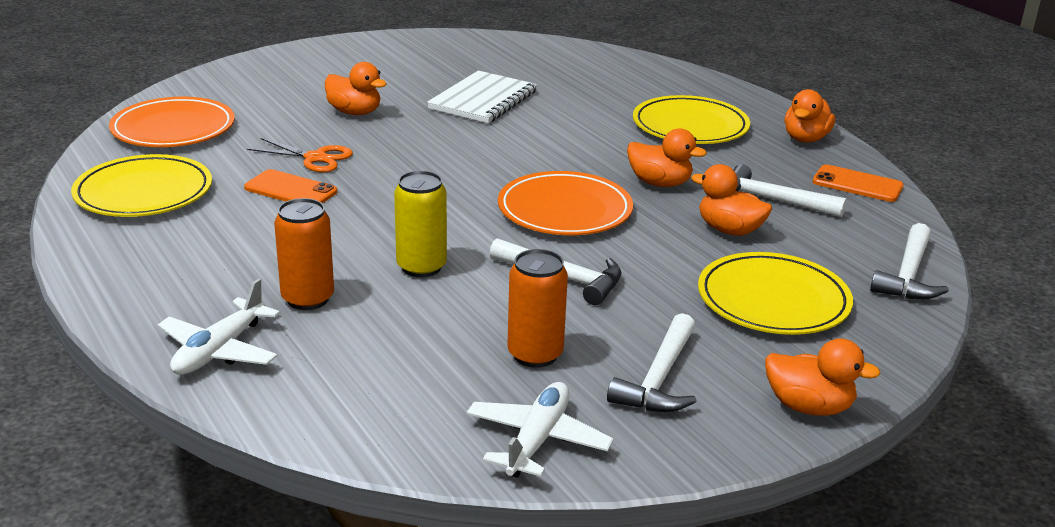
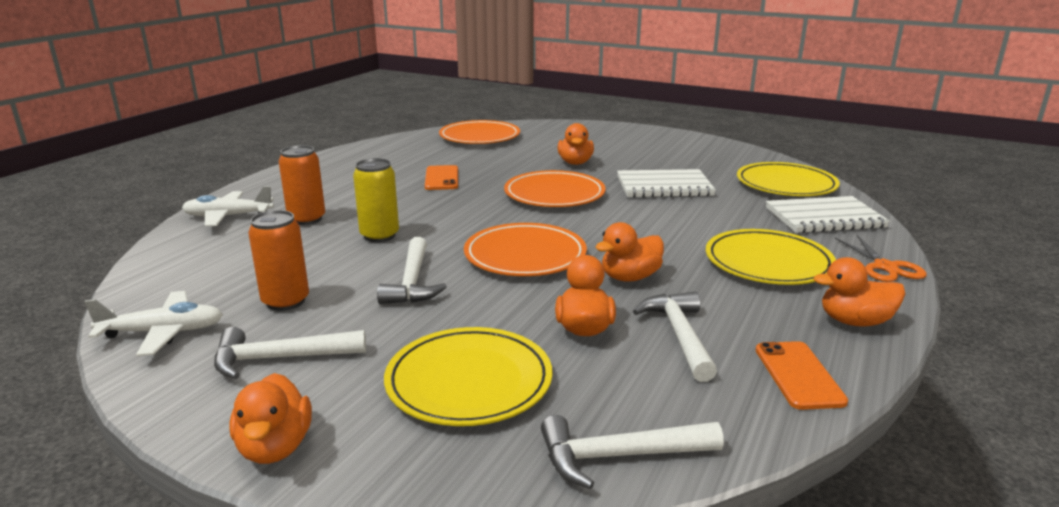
camera: 60 degrees right, 5 degrees down
yellow plate [71,154,212,217] -> yellow plate moved to [737,162,840,196]
orange scissors [247,138,353,173] -> orange scissors moved to [835,235,927,282]
orange duck [627,128,707,187] -> orange duck turned 60 degrees clockwise [596,222,664,282]
none -> orange plate [504,170,606,207]
none -> white notebook [766,196,890,233]

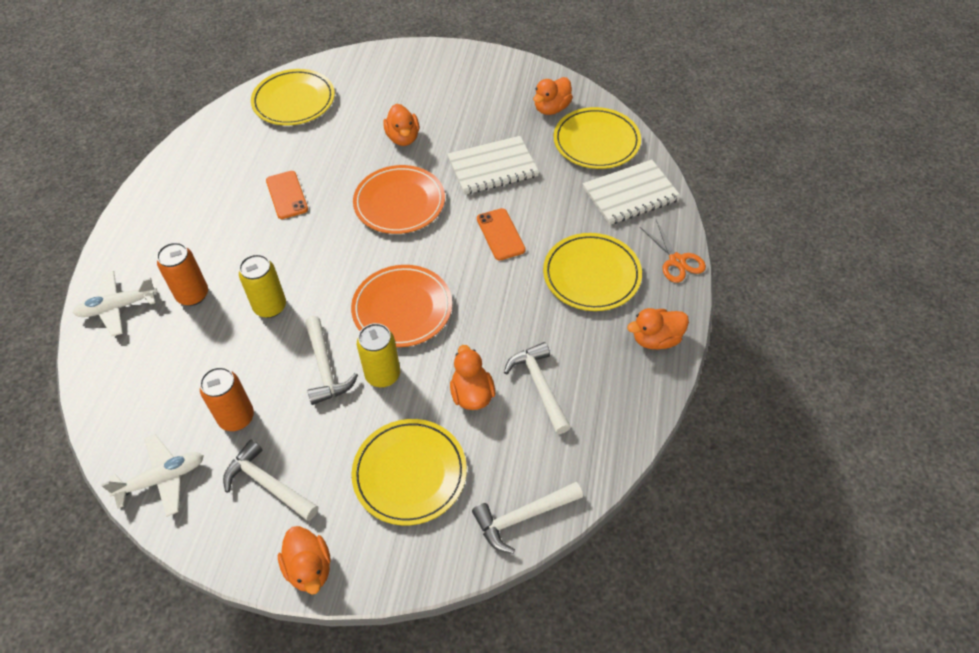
camera: 15 degrees left, 30 degrees up
white hammer [214,327,366,379] -> white hammer turned 60 degrees clockwise [223,440,318,521]
orange plate [439,120,520,144] -> yellow plate [251,69,335,125]
orange duck [596,222,664,282] -> orange duck moved to [533,77,573,115]
orange phone [756,341,848,410] -> orange phone moved to [477,208,526,261]
none -> yellow can [357,323,400,387]

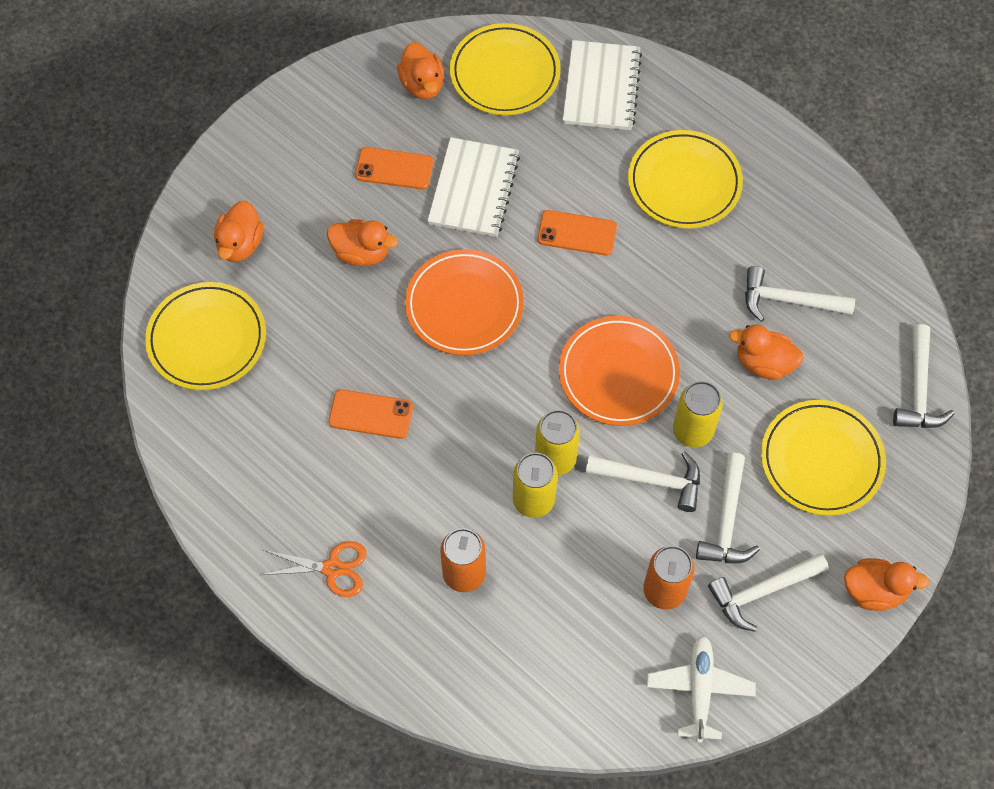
camera: 60 degrees left, 10 degrees up
white plane [73,271,157,336] -> none
orange duck [627,308,689,349] -> orange duck moved to [214,200,263,262]
orange scissors [640,220,706,283] -> orange scissors moved to [261,541,367,597]
none -> orange phone [355,147,433,189]
none -> yellow can [535,410,580,476]
none -> white hammer [696,453,760,563]

